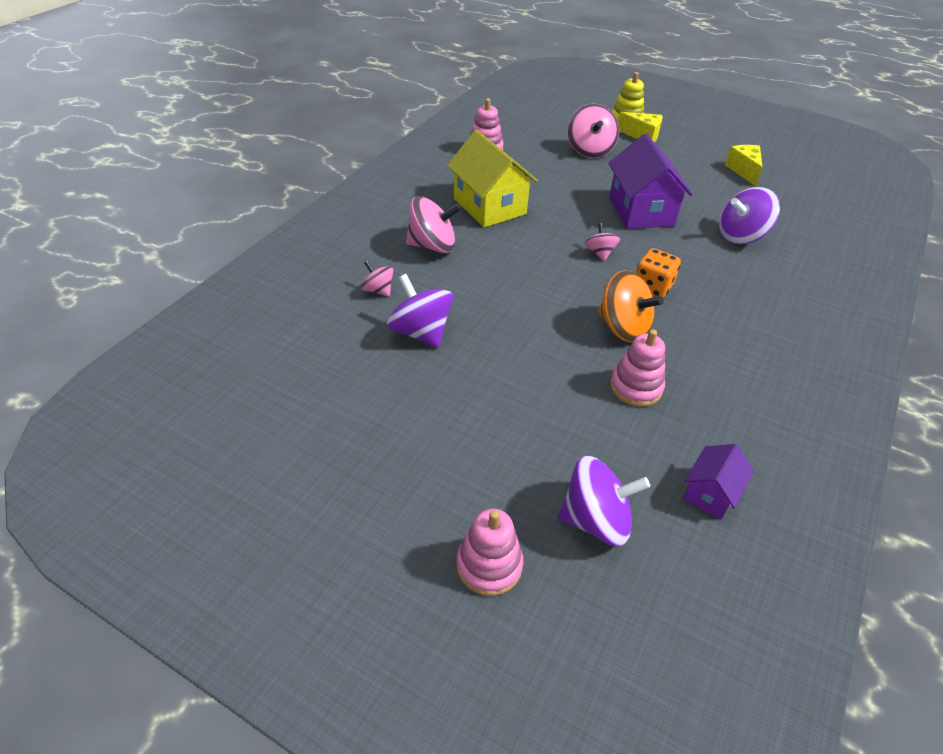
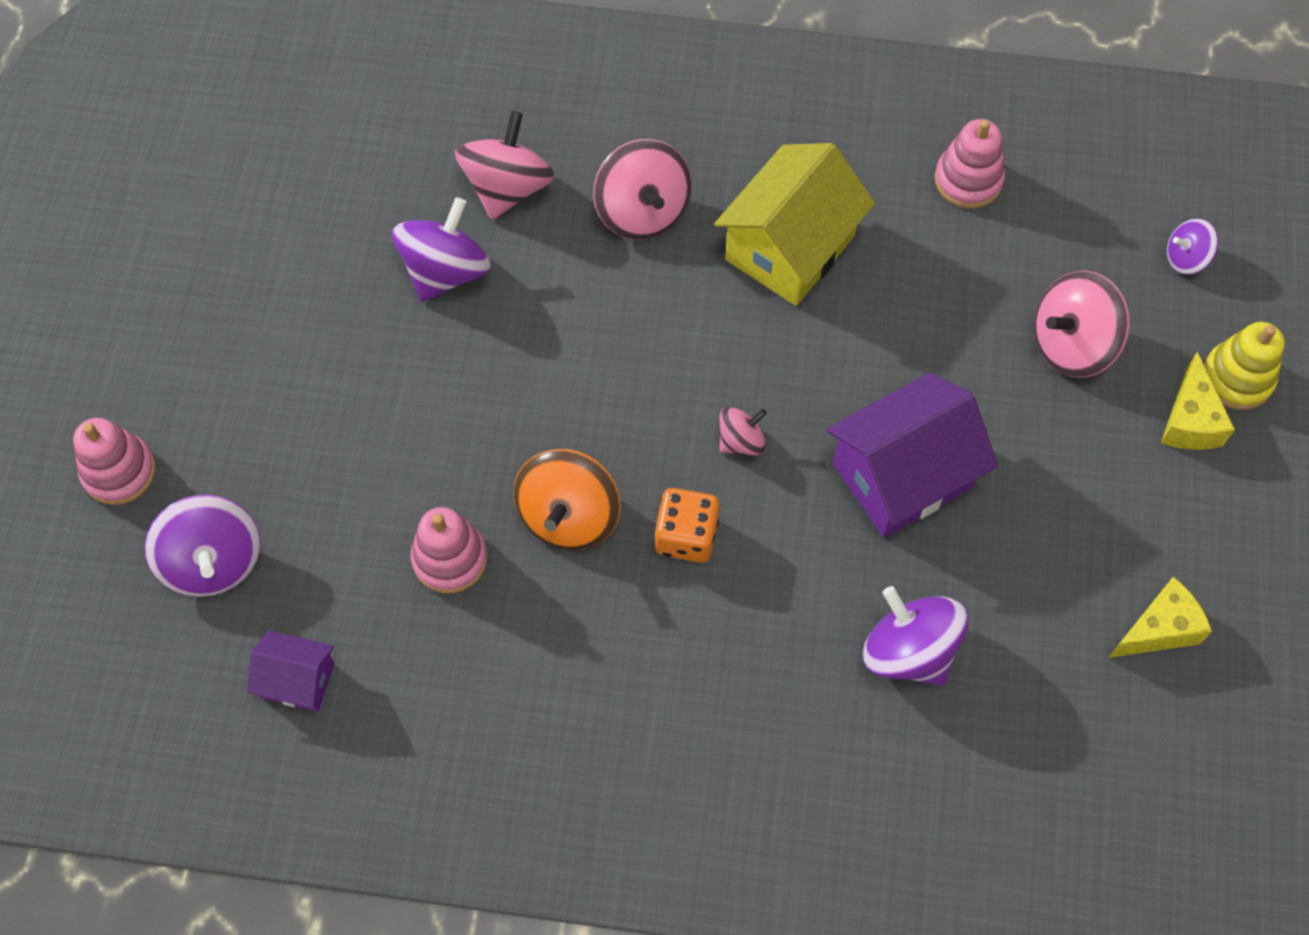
camera: 70 degrees right, 20 degrees up
pink spinning top [361,261,393,297] -> pink spinning top [455,111,555,220], size x1.80
none -> purple spinning top [1167,219,1218,275]

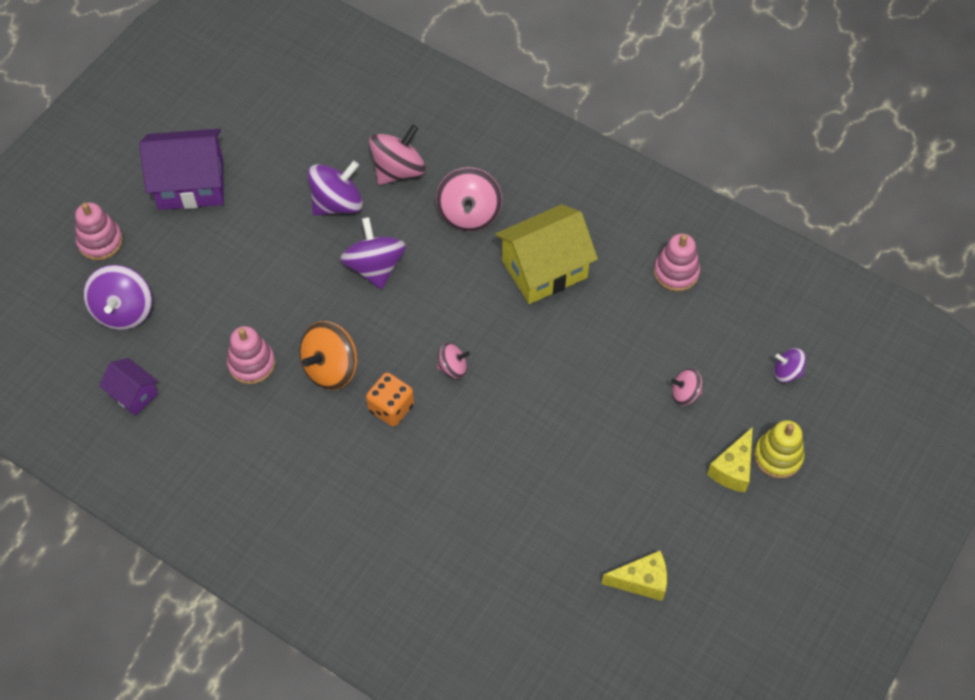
camera: 25 degrees right, 5 degrees down
purple house [827,372,998,537] -> purple house moved to [139,129,224,210]
purple spinning top [863,586,969,686] -> purple spinning top moved to [340,217,406,289]
pink spinning top [1034,271,1130,378] -> pink spinning top [671,368,702,405], size x0.55

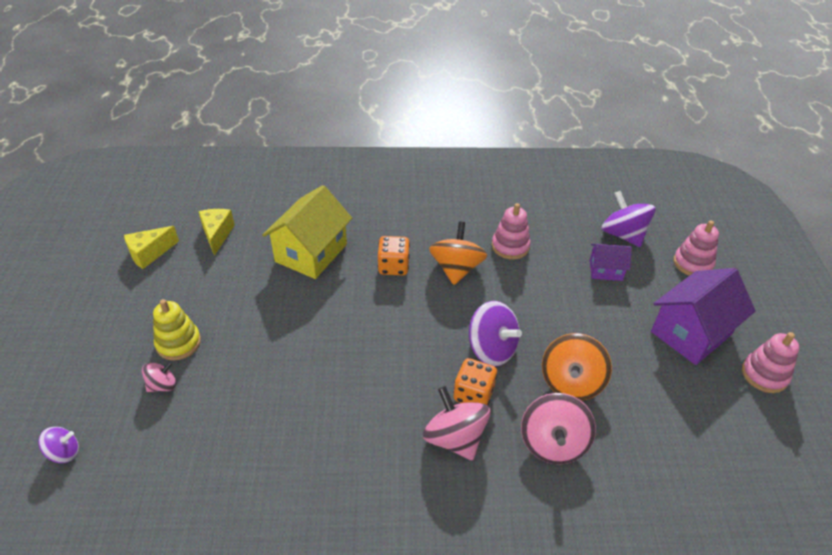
camera: 145 degrees right, 15 degrees down
purple house [99,358,158,416] -> purple house moved to [589,244,632,281]
purple spinning top [308,161,363,216] -> orange spinning top [542,333,612,401]
pink spinning top [437,343,470,379] -> none
yellow house [495,204,598,304] -> yellow house moved to [262,185,352,279]
pink stacking toy [654,233,700,292] -> pink stacking toy moved to [742,332,799,393]
yellow cheese [707,427,753,492] -> yellow cheese moved to [198,209,235,256]
yellow stacking toy [754,420,805,479] -> yellow stacking toy moved to [153,299,201,360]
none -> orange dice [453,358,497,406]

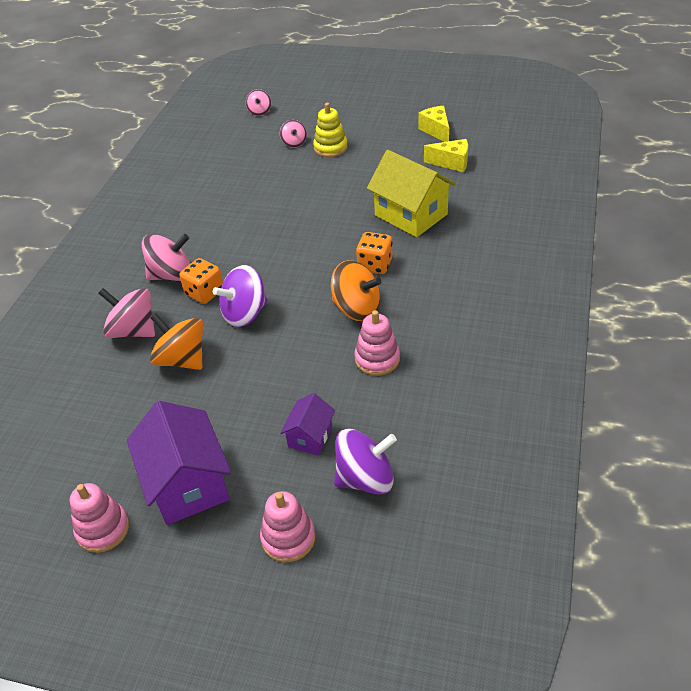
camera: 110 degrees right, 0 degrees up
purple spinning top [38,427,79,464] -> pink spinning top [246,89,271,116]

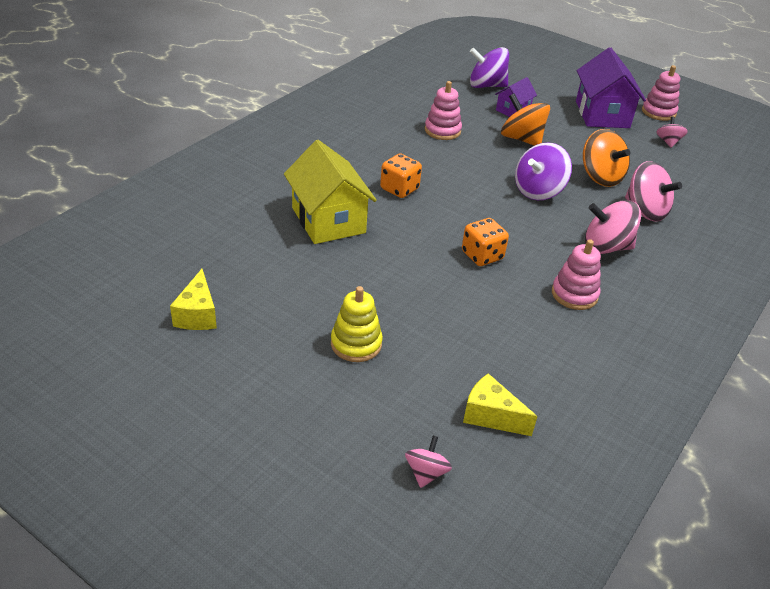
camera: 165 degrees left, 5 degrees down
orange dice [179,258,223,304] -> orange dice moved to [462,218,509,266]
purple spinning top [213,265,268,327] -> purple spinning top turned 150 degrees clockwise [515,142,572,200]
pink stacking toy [260,491,315,562] -> pink stacking toy moved to [552,239,601,310]
pink spinning top [280,120,307,148] -> pink spinning top moved to [656,117,688,148]
orange spinning top [331,260,382,321] -> orange spinning top moved to [501,93,550,146]
yellow cheese [424,139,468,173] -> yellow cheese moved to [463,373,538,436]

